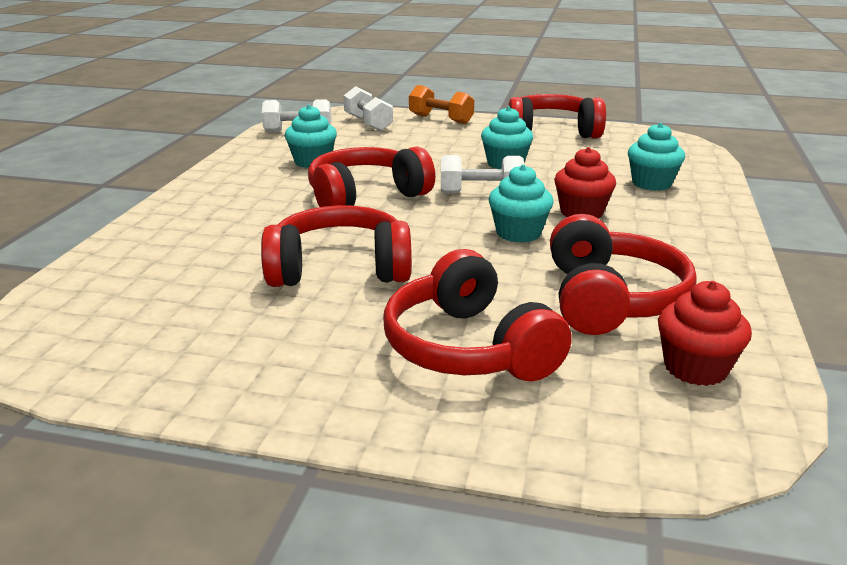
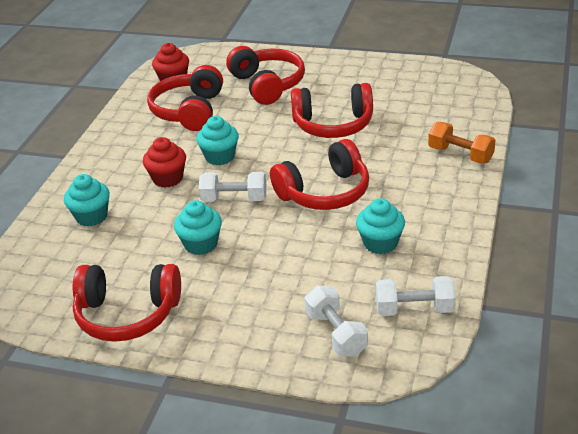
camera: 175 degrees left, 10 degrees up
orange dumbbell [409,85,474,124] -> orange dumbbell moved to [428,122,496,164]

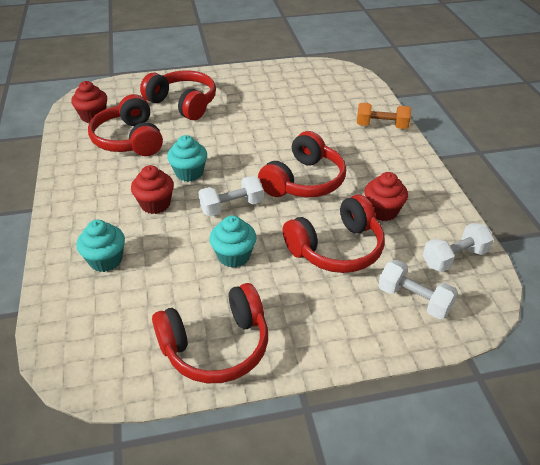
camera: 30 degrees left, 5 degrees up
red headphones [291,83,373,138] -> red headphones moved to [283,195,385,273]
turquoise cupcake [356,198,405,254] -> red cupcake [365,172,408,221]

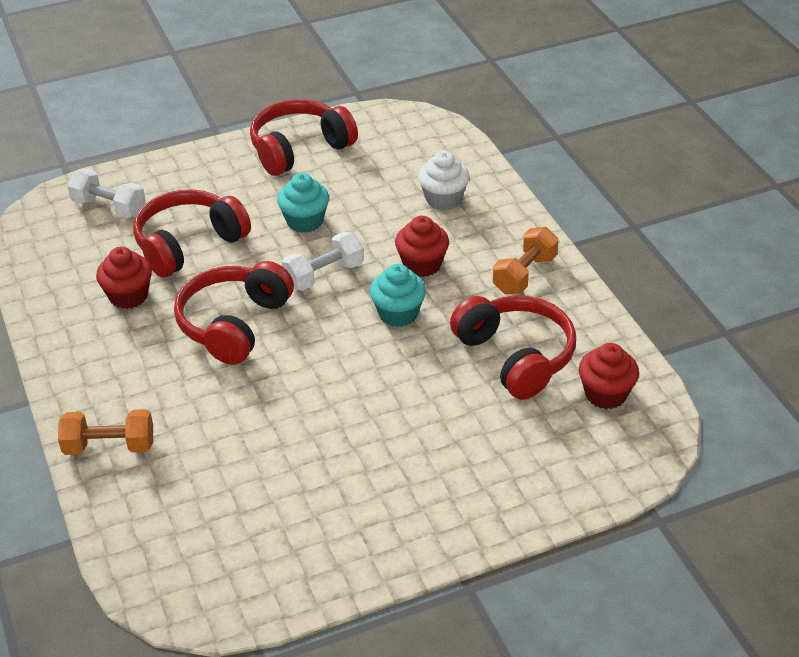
camera: 170 degrees right, 0 degrees up
turquoise cupcake [76,220,125,272] -> white cupcake [418,151,470,210]
red headphones [140,71,216,120] -> none
white dumbbell [423,223,494,272] -> none
none -> orange dumbbell [493,227,559,294]

